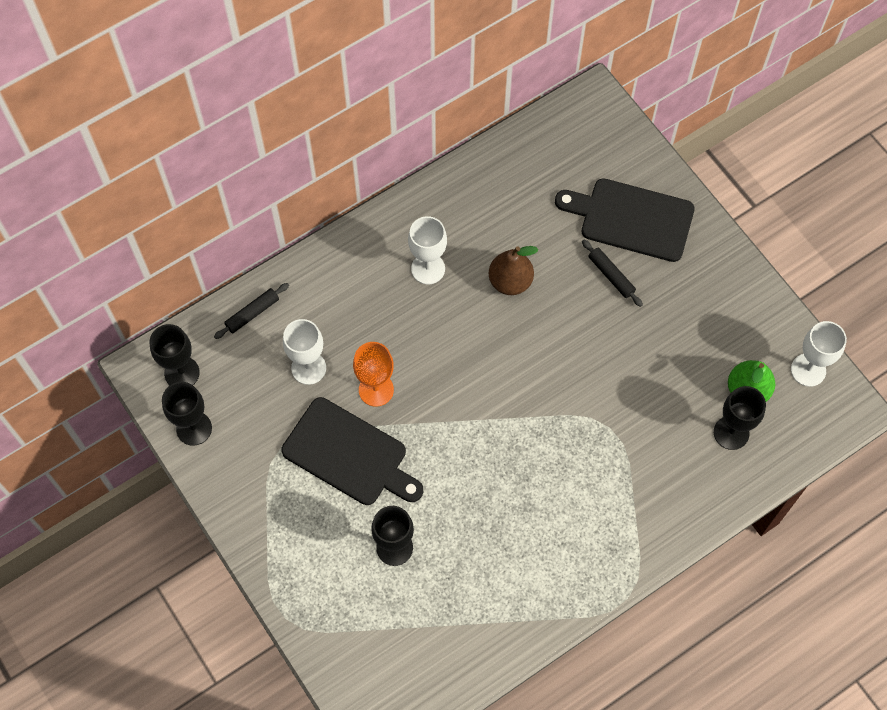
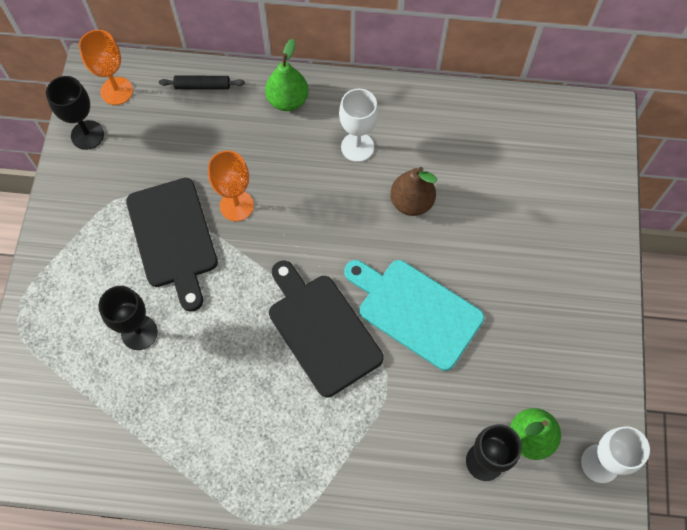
camera: 40 degrees right, 0 degrees up
black goblet [150,324,200,385] -> orange goblet [79,30,133,105]
white goblet [283,319,326,385] -> none
black cutting board [555,178,695,262] -> black cutting board moved to [269,261,384,397]
black rolling pin [582,240,643,307] -> none
none -> green pear [265,39,308,111]
none -> turquoise cutting board [344,260,484,371]

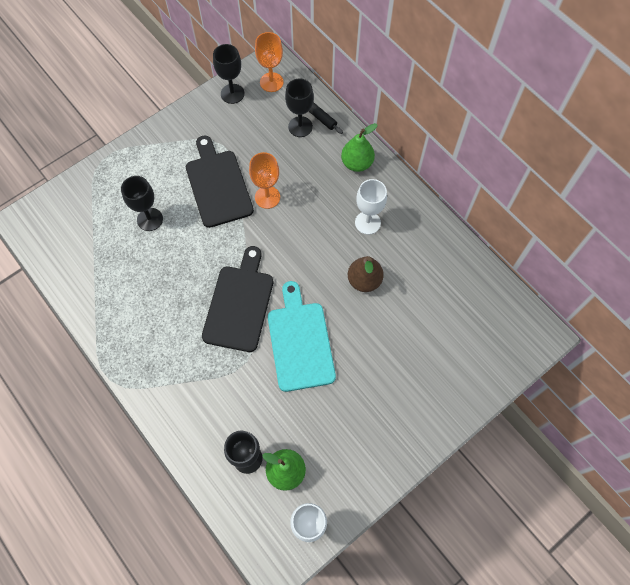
camera: 45 degrees right, 0 degrees up
black cutting board [126,178,218,312] -> black cutting board turned 135 degrees clockwise [186,136,254,228]
none -> black goblet [285,78,314,137]

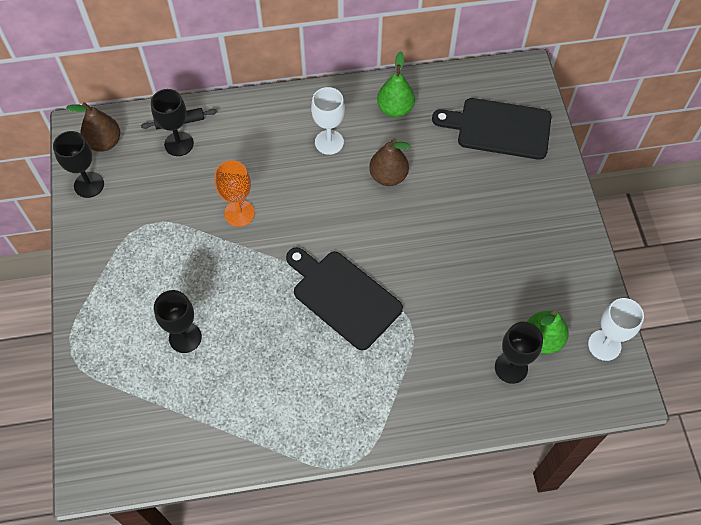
camera: 60 degrees left, 5 degrees down
black cutting board [186,136,254,228] -> black cutting board moved to [432,98,552,160]
orange goblet [255,32,284,92] -> brown pear [66,102,120,152]
turquoise cutting board [268,281,336,392] -> none
green pear [341,123,378,172] -> green pear moved to [377,51,415,117]

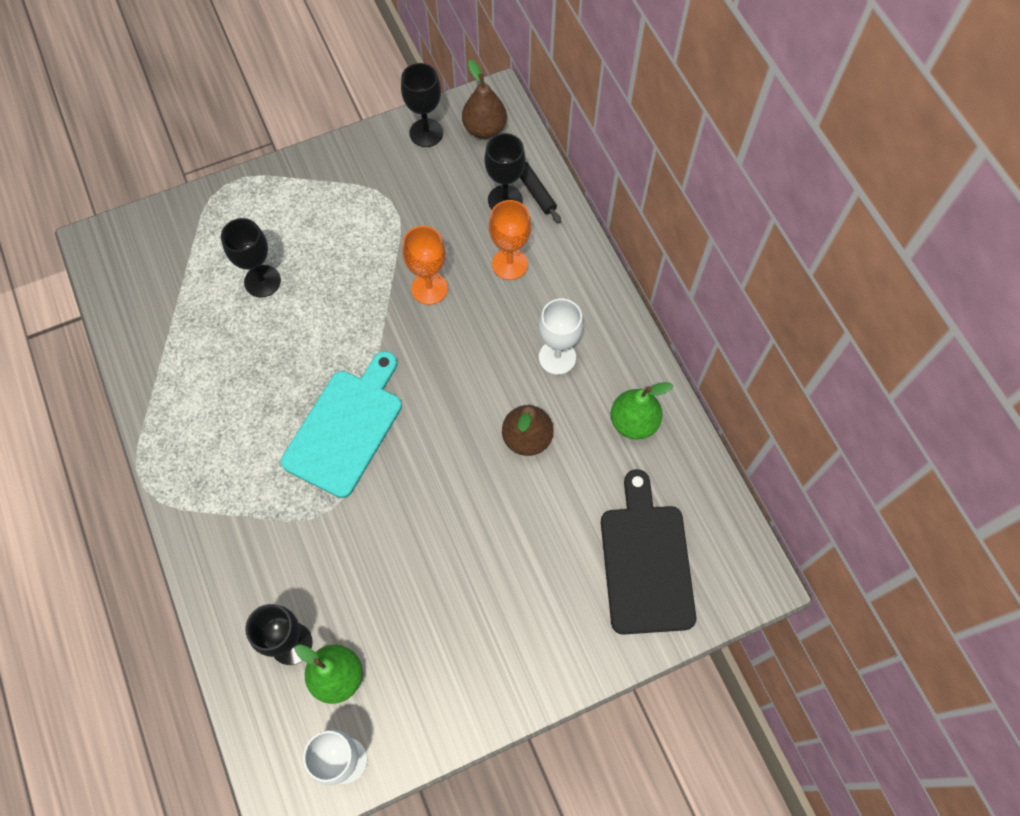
camera: 75 degrees right, 5 degrees up
black cutting board [286,248,403,351] -> turquoise cutting board [281,351,402,498]
none -> orange goblet [489,200,531,280]

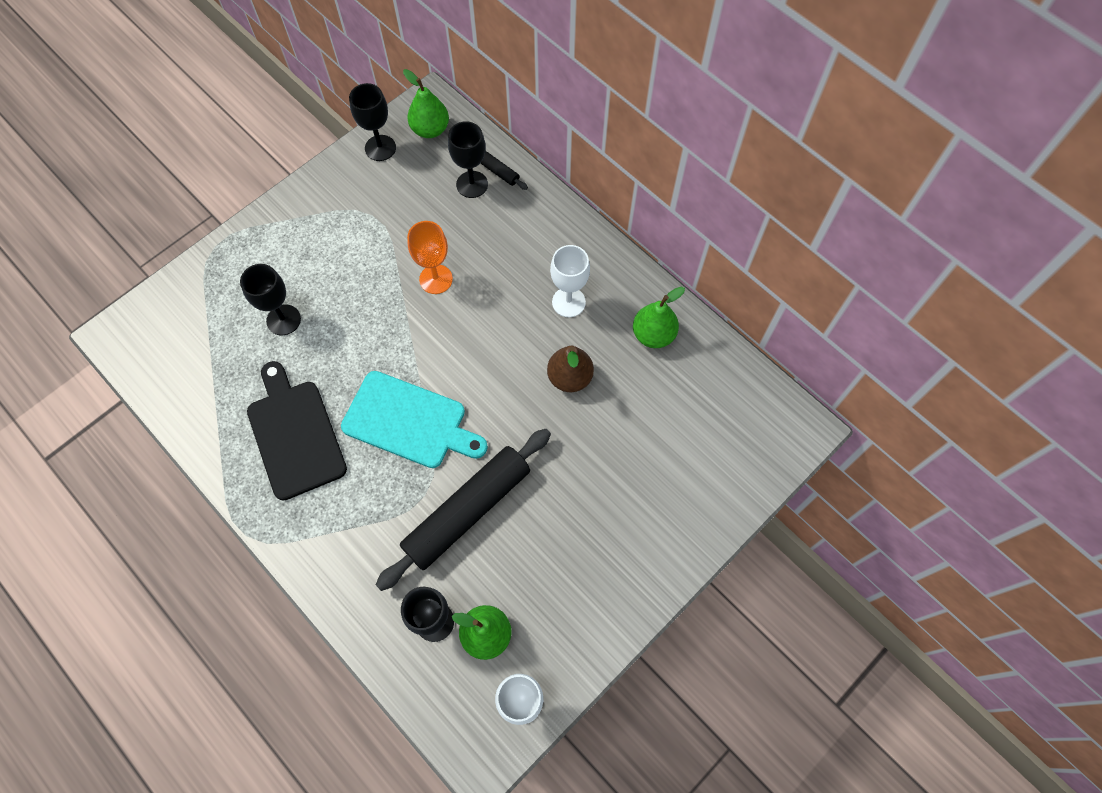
camera: 20 degrees left, 0 degrees up
turquoise cutting board [281,351,402,498] -> turquoise cutting board turned 105 degrees clockwise [341,371,488,468]
brown pear [462,60,507,139] -> green pear [403,69,449,138]
orange goblet [489,200,531,280] -> none
black cutting board [601,469,696,635] -> black cutting board moved to [247,361,347,501]
none -> black rolling pin [376,429,551,591]

